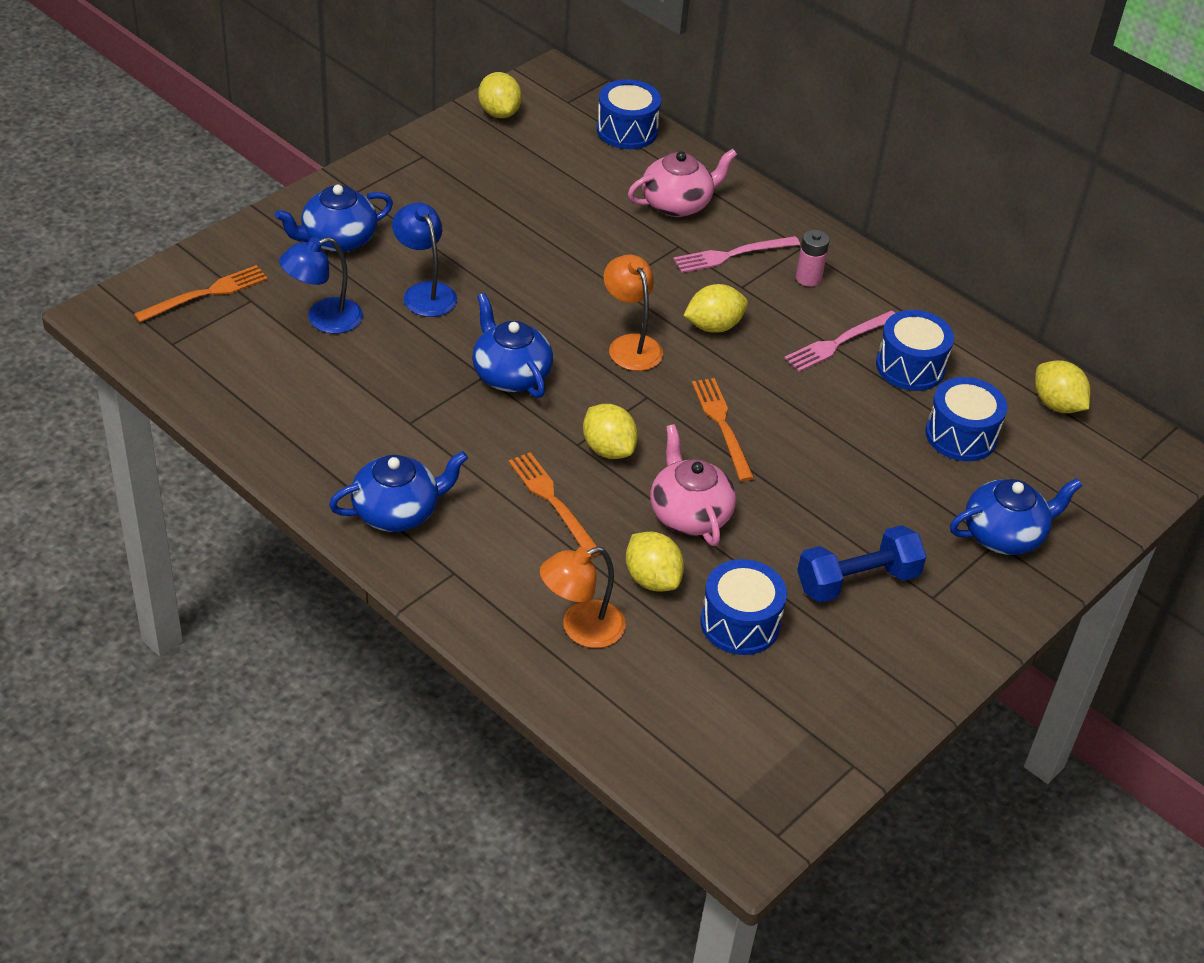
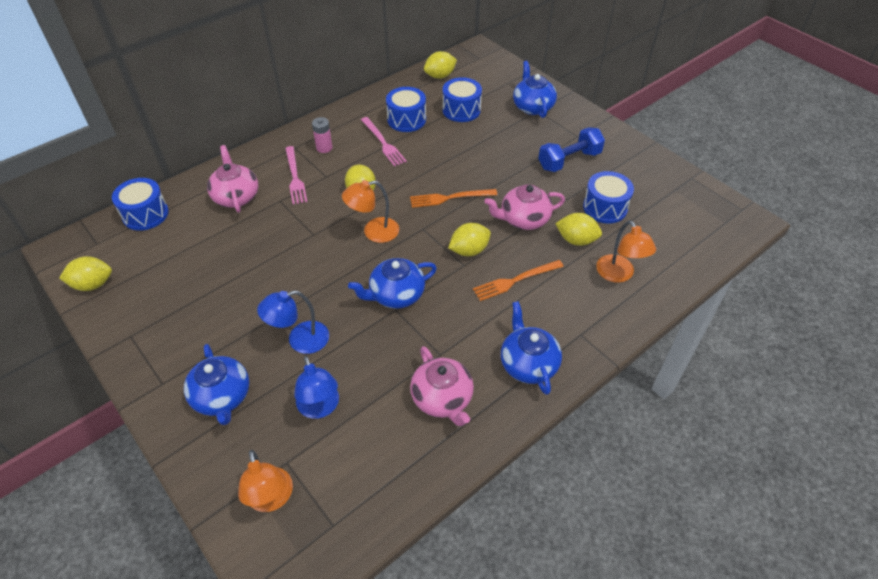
camera: 80 degrees left, 5 degrees up
orange fork [134,265,268,323] -> orange lamp [238,450,293,512]
yellow lemon [626,532,684,592] -> yellow lemon turned 45 degrees clockwise [555,213,602,246]
blue dumbbell [797,525,927,603] -> blue dumbbell turned 75 degrees clockwise [538,127,605,172]
none -> pink teapot [410,346,474,426]

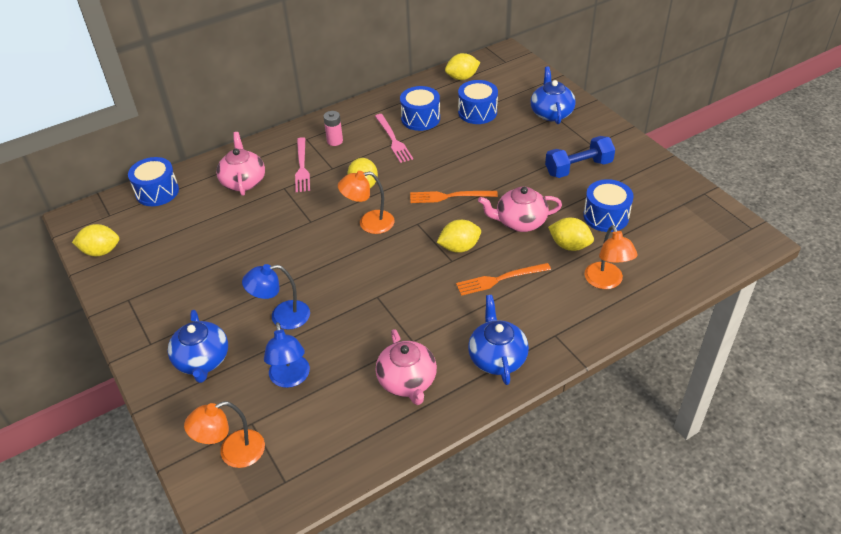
camera: 10 degrees right, 5 degrees down
orange lamp [238,450,293,512] -> orange lamp turned 75 degrees clockwise [184,401,265,468]
blue teapot [348,258,437,309] -> none

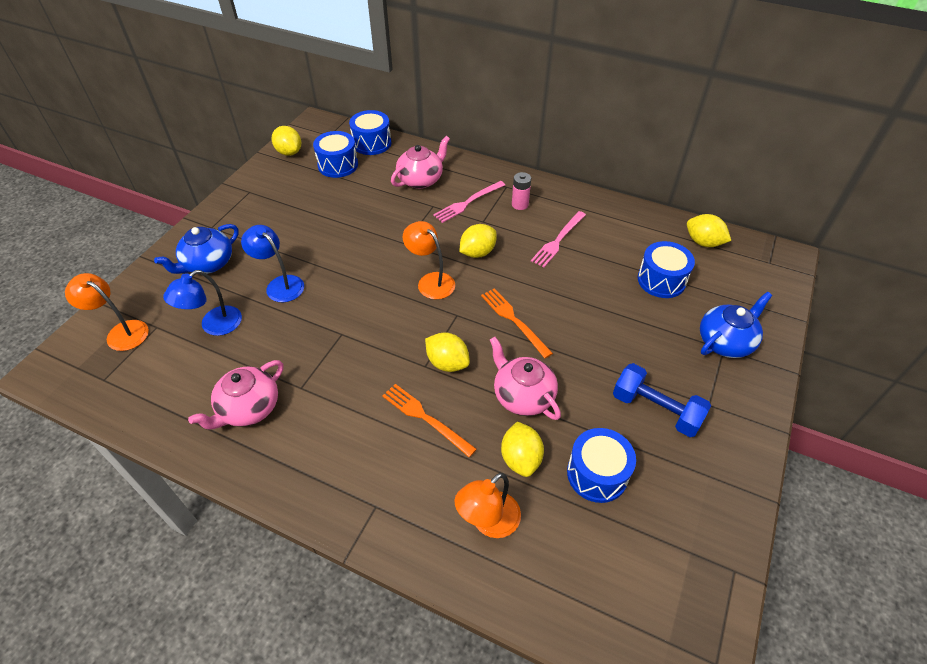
camera: 55 degrees right, 5 degrees up
blue drum [400,86,440,131] -> blue drum moved to [313,131,358,178]
blue teapot [468,295,529,385] -> none

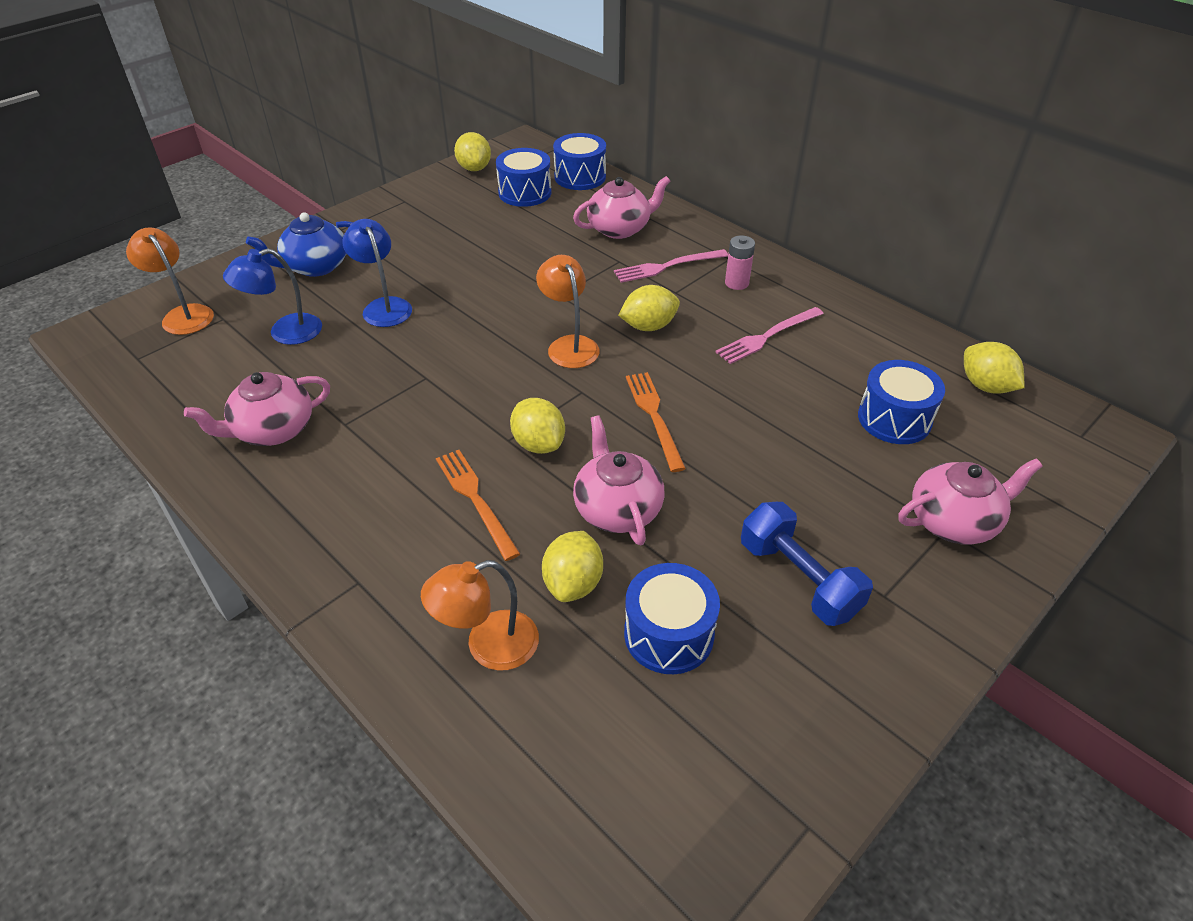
camera: 20 degrees right, 5 degrees down
blue teapot [700,292,772,358] -> pink teapot [898,458,1043,545]

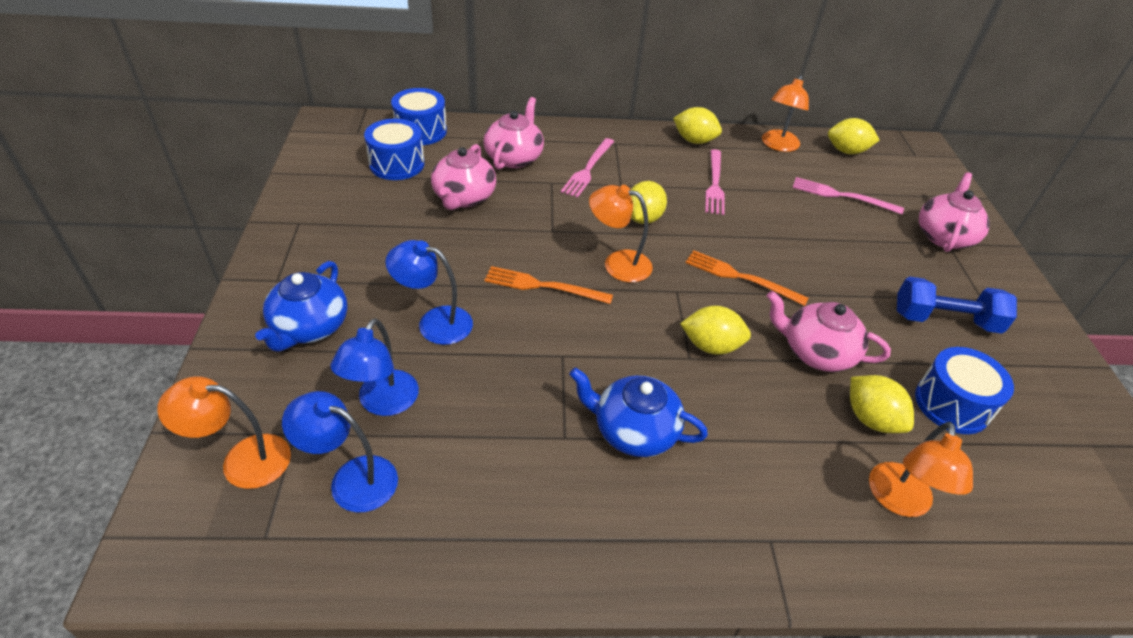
camera: 50 degrees left, 0 degrees up
pink teapot [184,372,330,446] -> pink teapot moved to [431,144,496,210]
orange fork [436,450,520,561] -> orange fork moved to [485,266,613,304]
yellow lemon [454,132,491,171] -> yellow lemon moved to [673,107,722,144]
pink battery [725,236,755,290] -> none
blue drum [858,360,945,444] -> pink fork [793,177,904,214]
none -> blue lamp [282,391,398,512]
none -> blue teapot [569,367,708,457]
none -> orange lamp [762,75,809,152]

